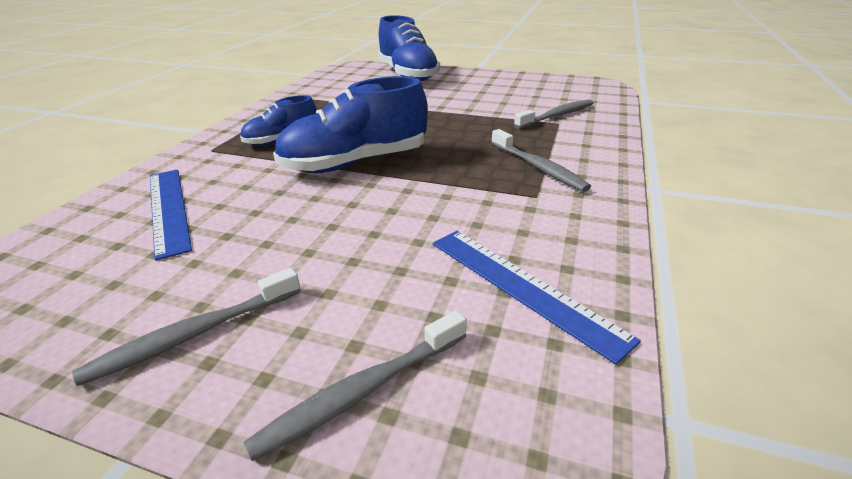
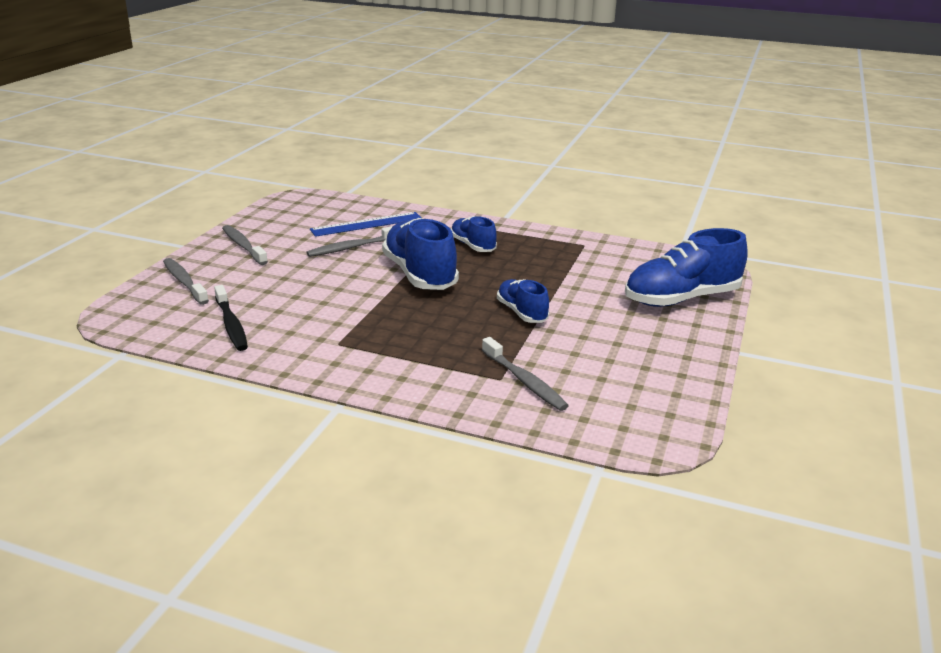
camera: 90 degrees right, 5 degrees down
blue ruler [433,231,641,365] -> black toothbrush [214,285,248,351]
grey toothbrush [491,129,591,192] -> grey toothbrush moved to [306,226,393,257]
none -> blue shoe [497,279,549,323]

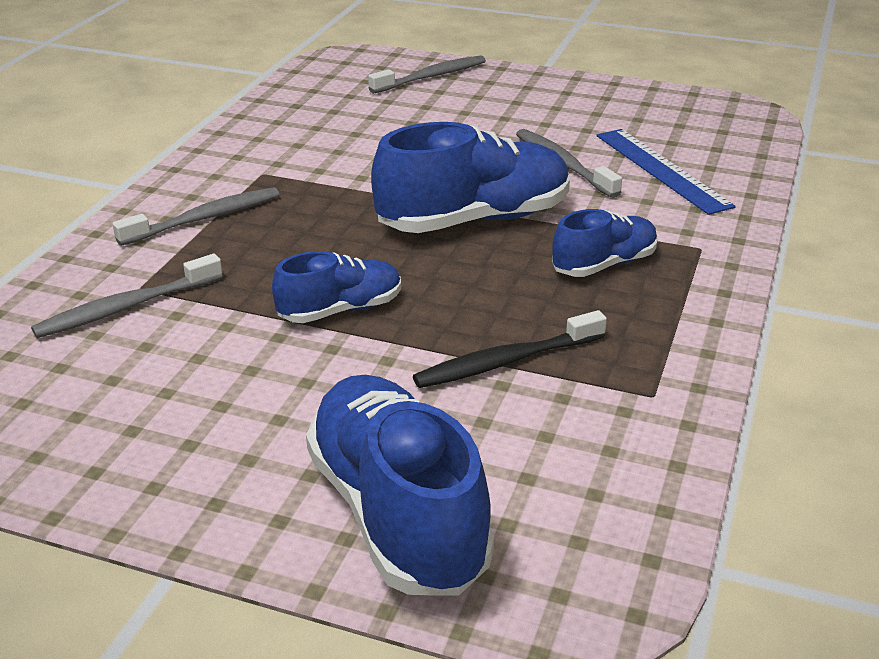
camera: 90 degrees right, 5 degrees up
black toothbrush [214,285,248,351] -> black toothbrush moved to [413,310,607,388]
grey toothbrush [222,225,268,265] -> grey toothbrush moved to [112,187,280,246]

